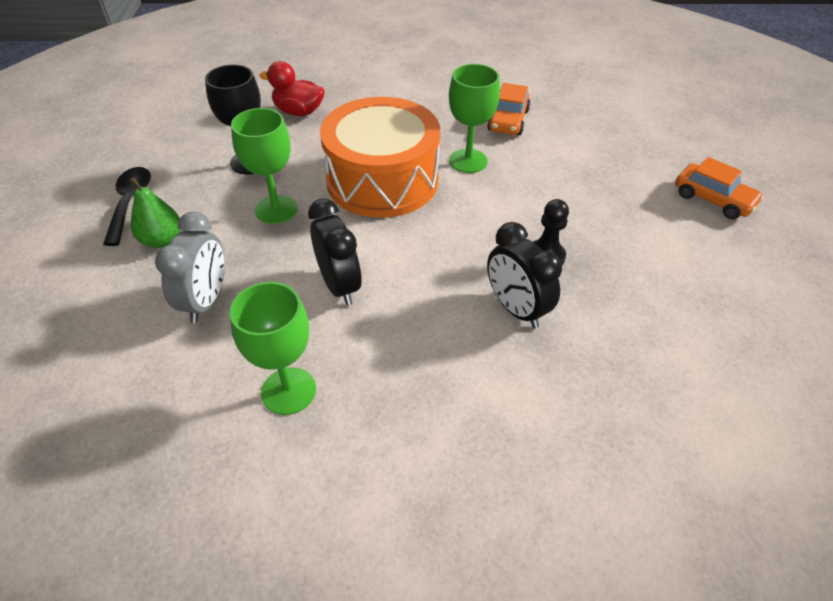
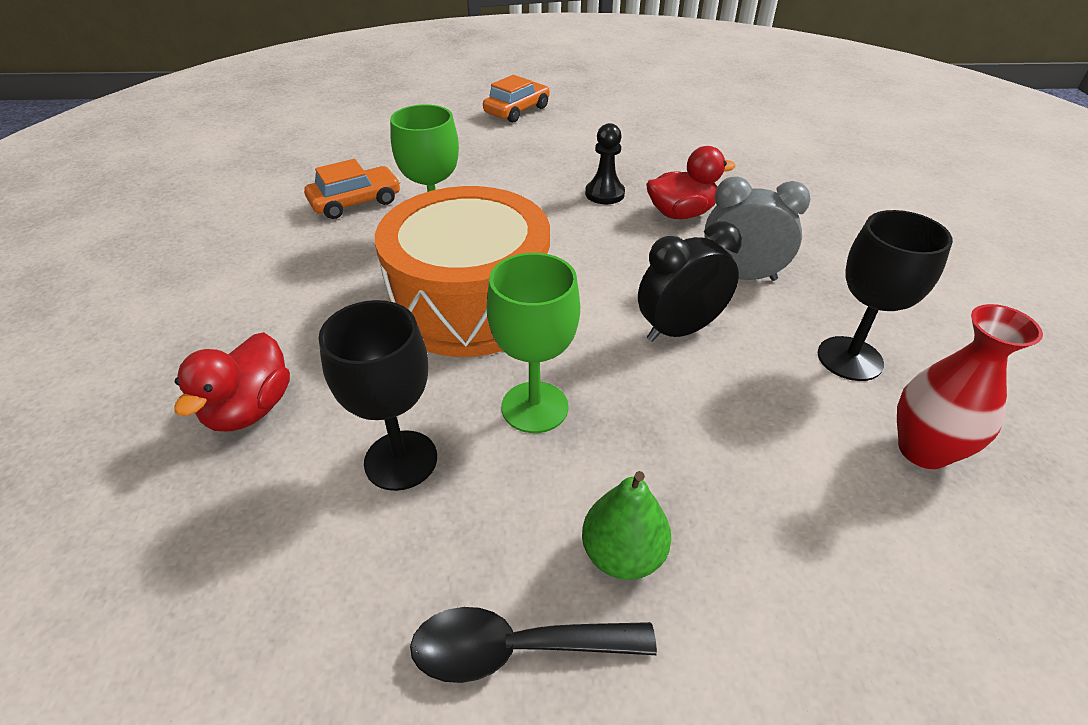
camera: 90 degrees left, 5 degrees down
grey clock [155,212,225,323] -> grey clock moved to [704,176,810,281]
green goblet [230,282,316,415] -> black goblet [818,210,953,381]
orange car [487,83,531,135] -> orange car turned 45 degrees counterclockwise [304,159,401,219]
black clock [487,222,562,328] -> red duck [646,146,736,219]
none -> red vase [897,304,1043,469]

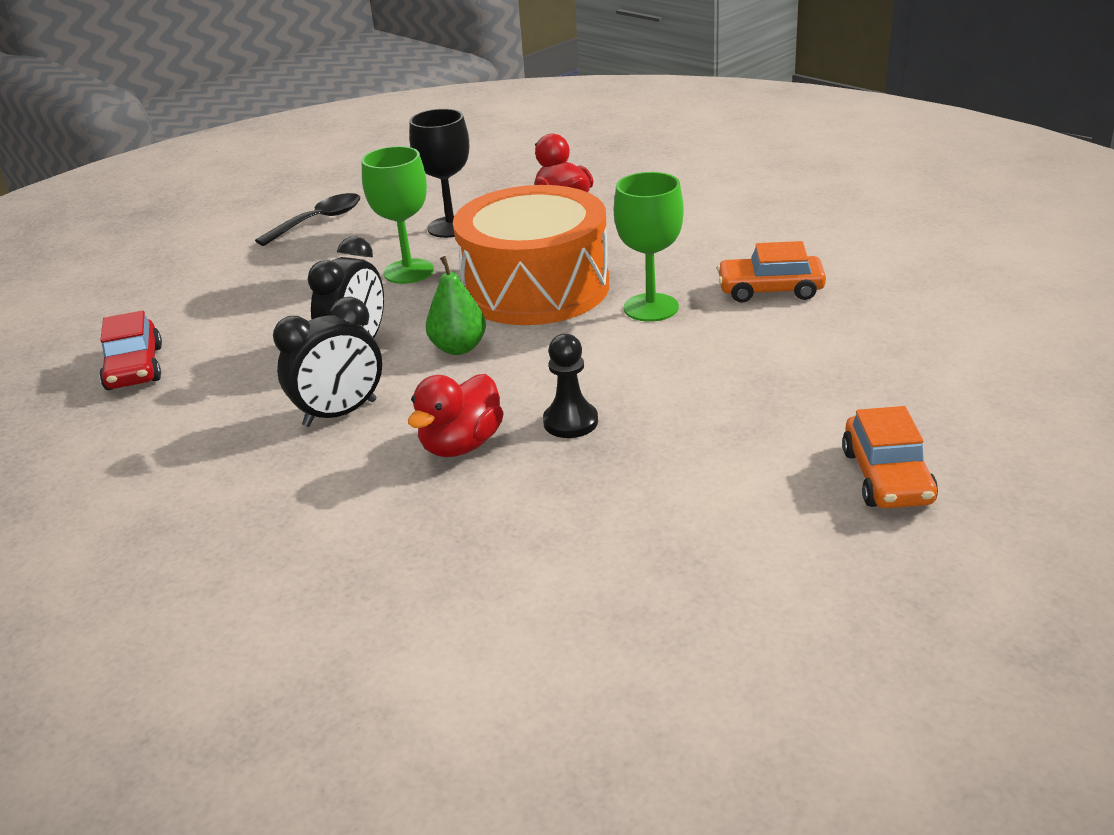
camera: 140 degrees right, 10 degrees down
orange car [304,159,401,219] -> orange car turned 75 degrees clockwise [717,241,826,303]
green pear [582,471,672,580] -> green pear moved to [426,256,486,355]
grey clock [704,176,810,281] -> black clock [273,297,382,427]
black goblet [818,210,953,381] -> none
red vase [897,304,1043,469] -> red car [99,310,162,390]

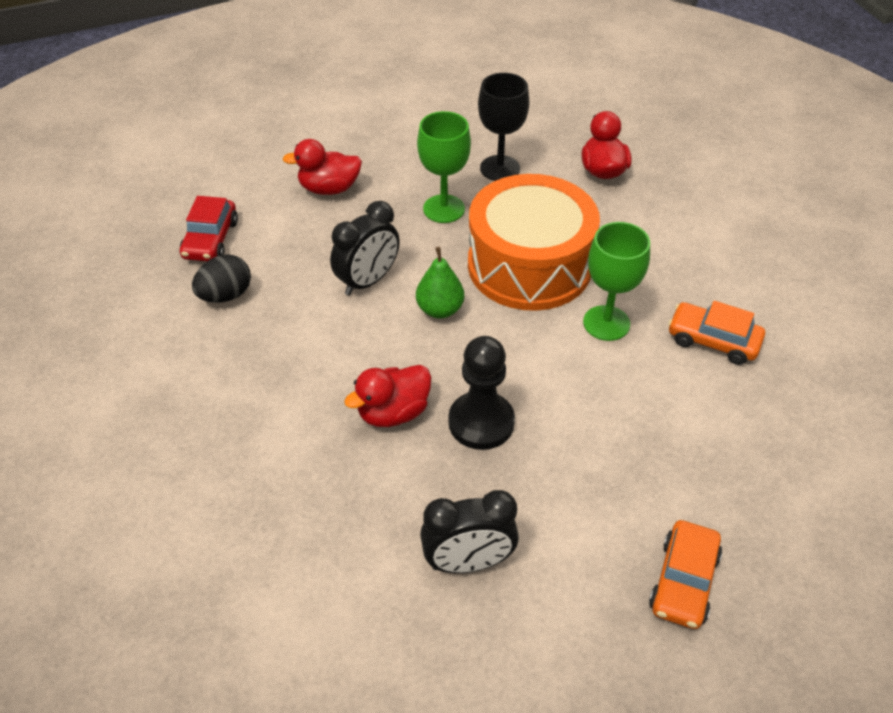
camera: 20 degrees right, 15 degrees up
black spoon [255,193,360,246] -> none
black clock [273,297,382,427] -> black clock moved to [420,490,519,573]
black pawn [543,334,598,438] -> black pawn [448,336,515,450], size x1.50
none -> black egg [192,254,251,303]
none -> red duck [283,139,362,195]

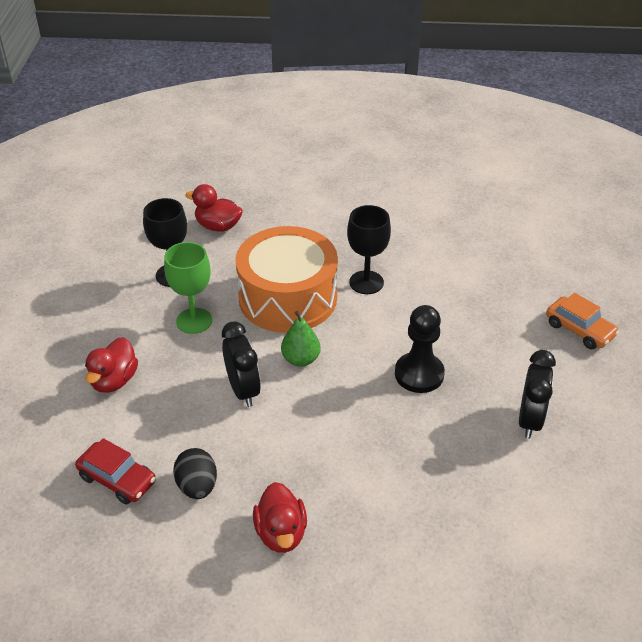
camera: 65 degrees left, 5 degrees down
red duck [344,365,431,427] -> red duck moved to [253,482,307,553]
green goblet [583,222,650,341] -> black goblet [347,205,391,294]
orange car [668,301,765,365] -> none

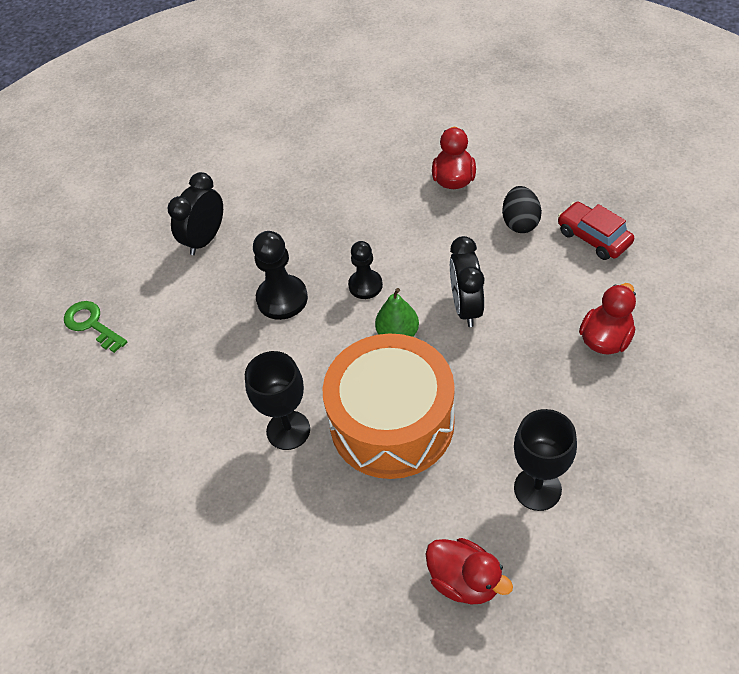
camera: 160 degrees left, 10 degrees up
green goblet [164,242,212,334] -> none
orange car [546,293,619,349] -> green key [64,301,127,353]
none -> black pawn [348,241,383,299]

